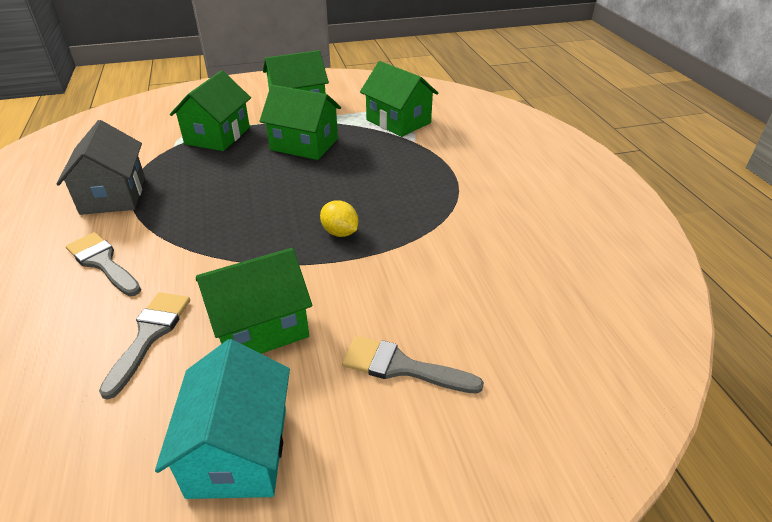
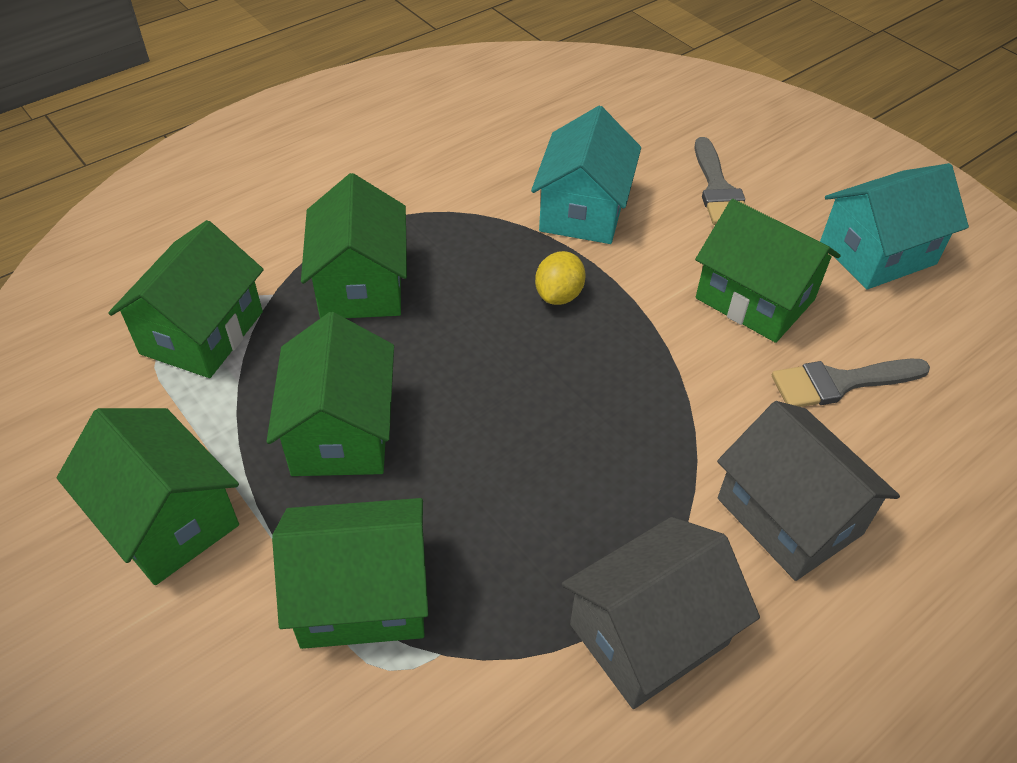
camera: 115 degrees left, 10 degrees up
grey brush [66,232,141,296] -> grey house [717,401,900,581]
none -> green house [301,173,407,318]
none -> turquoise house [531,106,641,244]

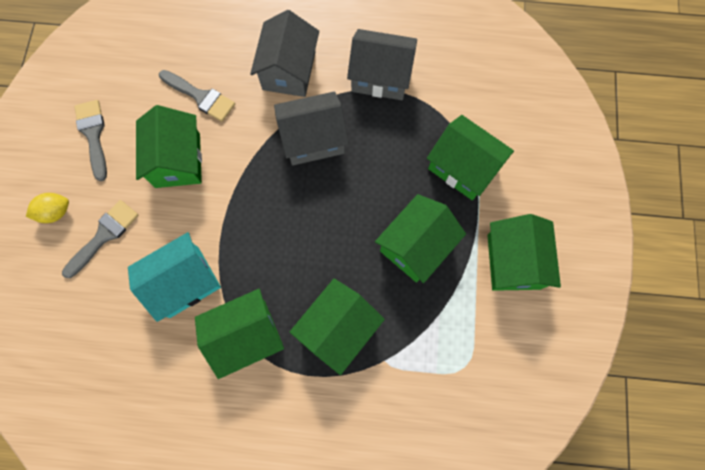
camera: 135 degrees left, 25 degrees up
green house [108,220,264,378] -> green house moved to [195,289,284,379]
yellow lemon [535,251,586,305] -> yellow lemon moved to [26,193,69,223]
turquoise house [820,163,969,289] -> grey brush [74,100,107,181]
none -> grey house [274,91,349,165]

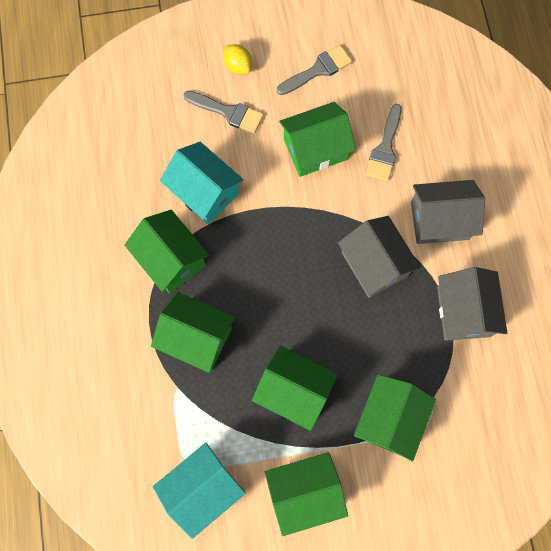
camera: 75 degrees right, 0 degrees up
none -> turquoise house [153,443,246,539]

